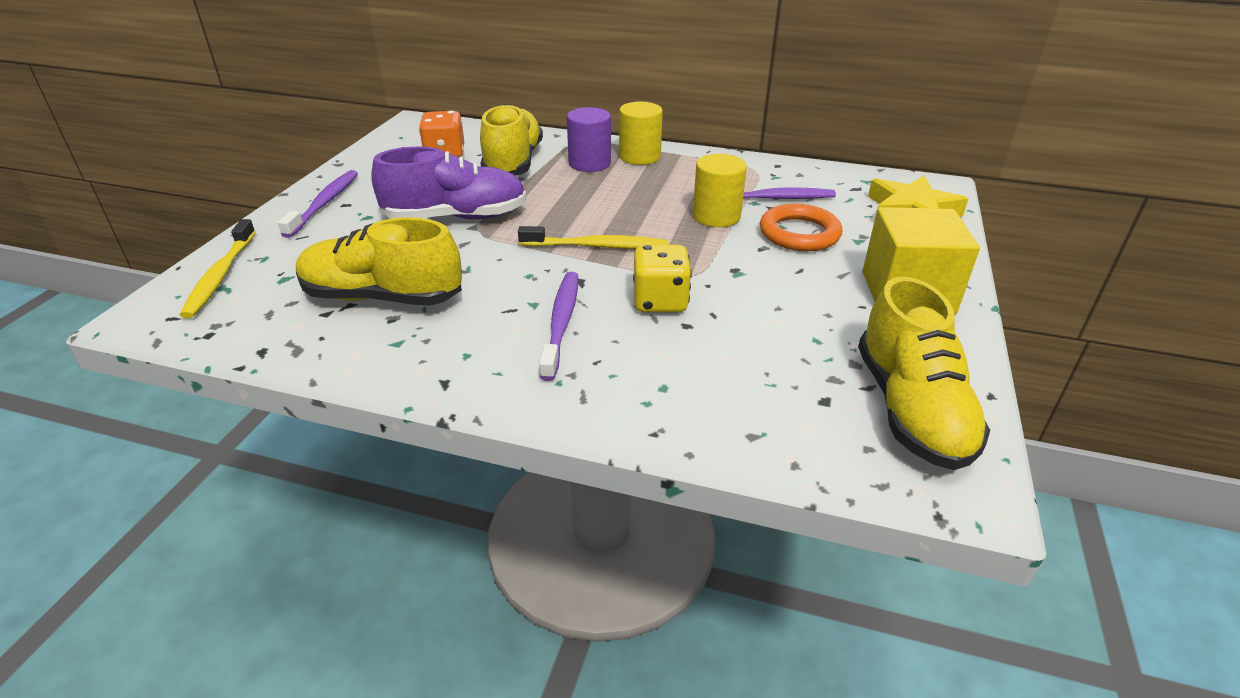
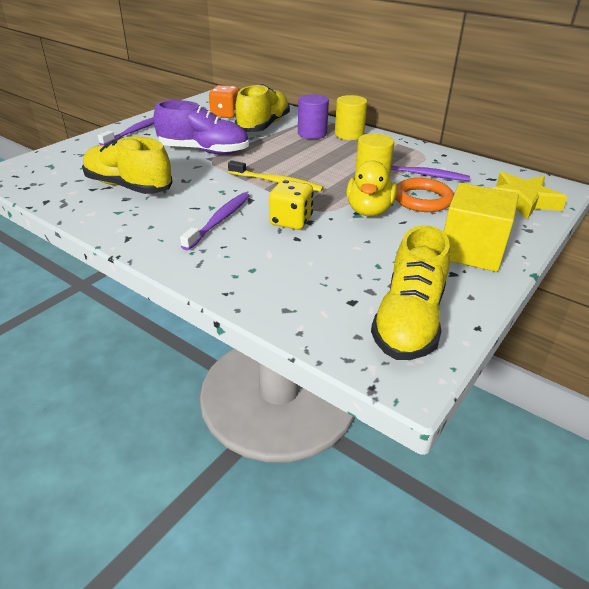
camera: 20 degrees right, 0 degrees up
yellow toothbrush [180,219,256,318] -> none
none -> yellow duck [346,160,397,216]

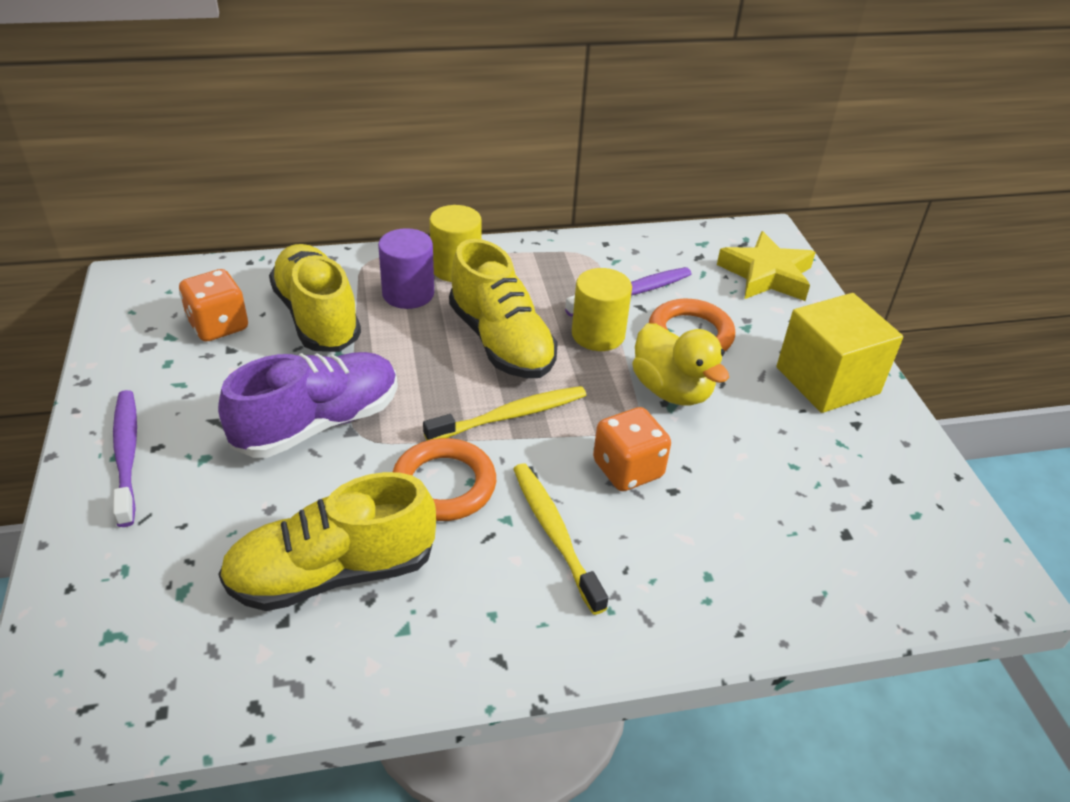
camera: 50 degrees left, 5 degrees up
purple toothbrush [180,193,249,250] -> yellow toothbrush [513,463,608,615]
yellow dice [269,180,314,230] -> orange dice [593,407,671,491]
yellow shoe [371,225,450,360] -> yellow shoe moved to [449,239,558,378]
none -> orange ring [393,438,496,521]

